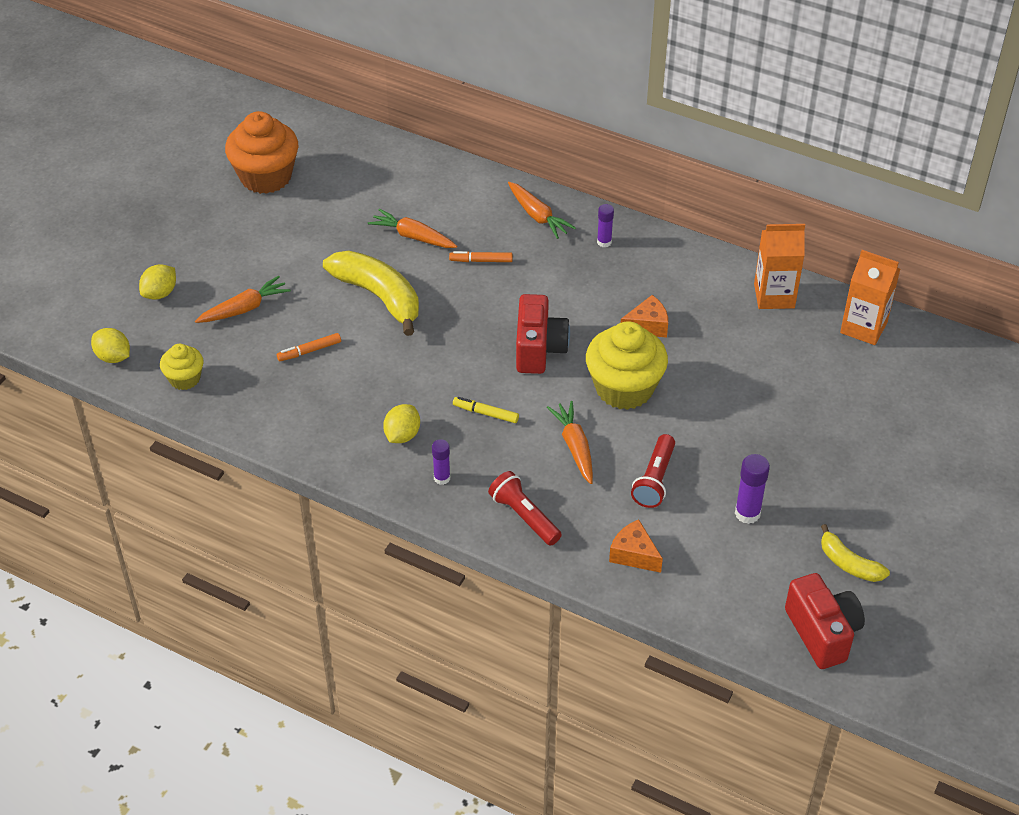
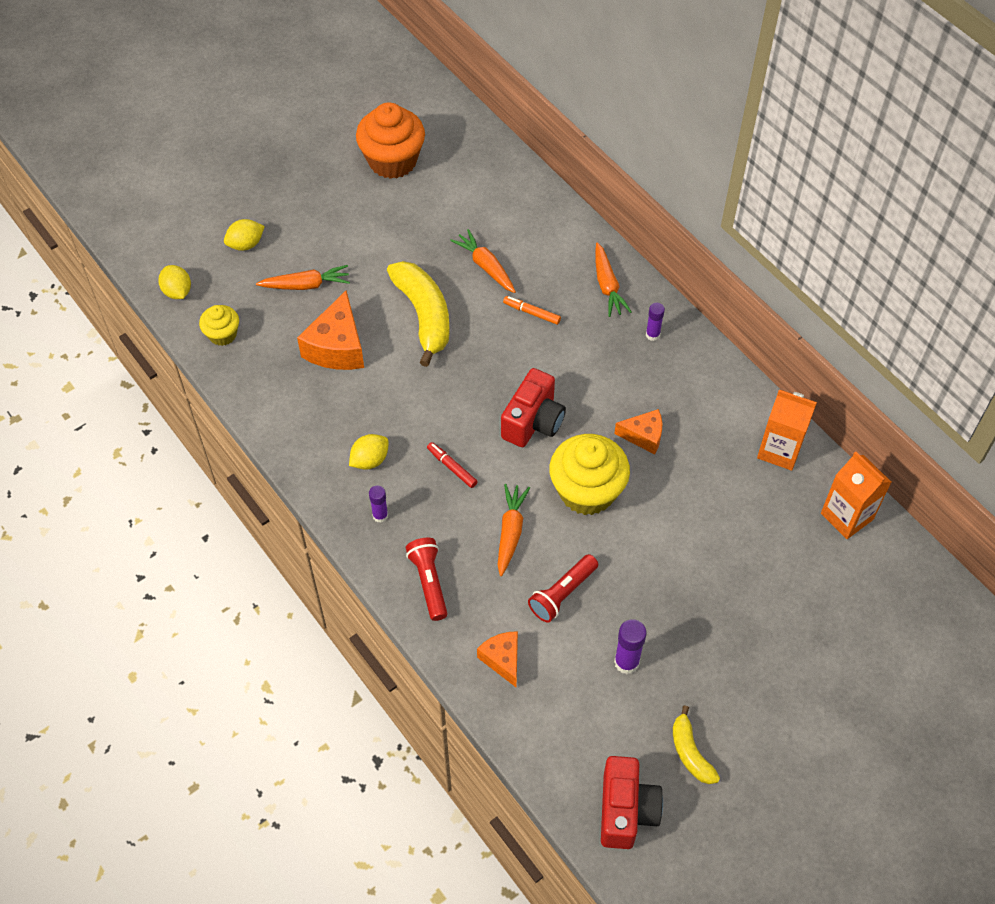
camera: 25 degrees right, 10 degrees up
orange marker [277,333,341,361] -> orange cheese [297,290,364,370]
yellow marker [453,397,519,423] -> red marker [427,442,478,488]

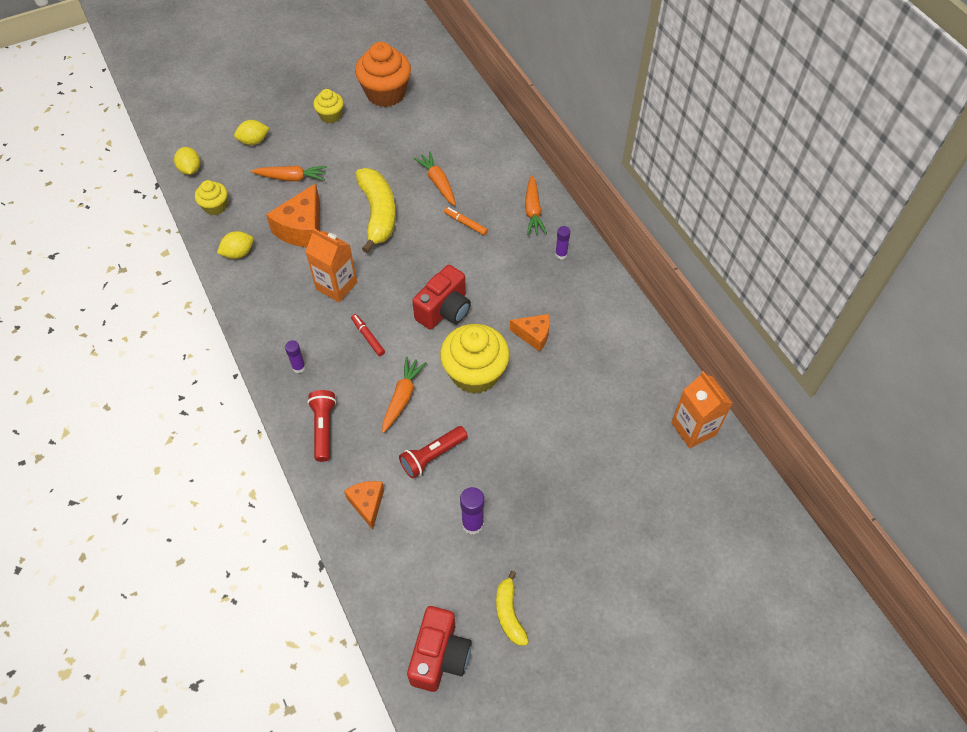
camera: 10 degrees right, 0 degrees up
yellow lemon [349,434,389,470] -> yellow lemon moved to [217,231,253,259]
orange carton [757,390,817,471] -> orange carton moved to [305,228,357,302]
none -> yellow cupcake [313,89,344,123]

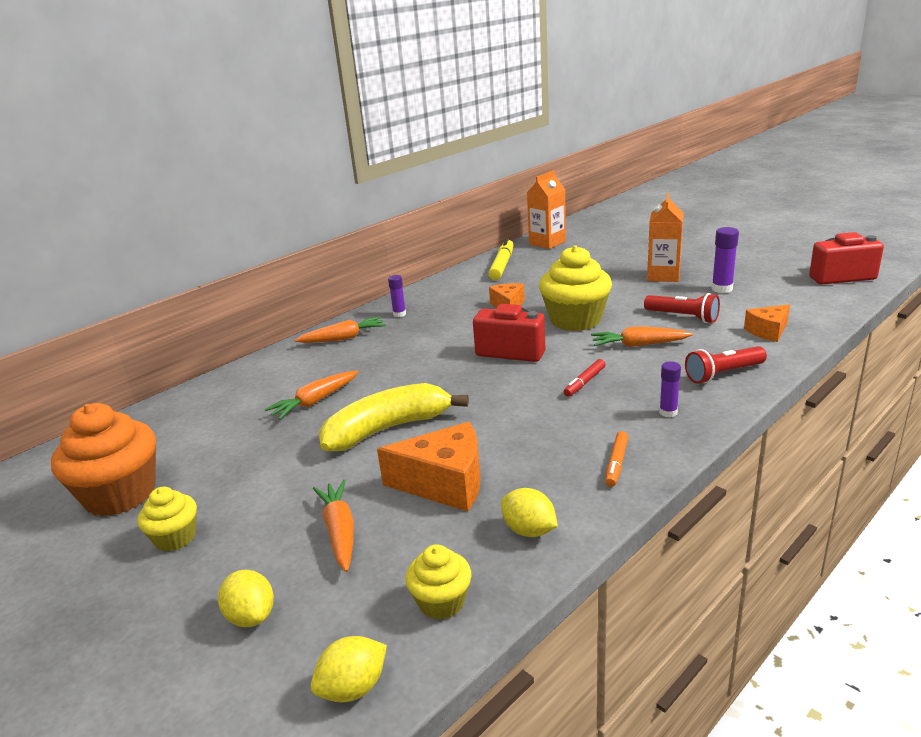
camera: 105 degrees left, 30 degrees down
orange carton [305,228,357,302] -> orange carton moved to [647,193,683,282]
orange marker [444,207,488,236] -> orange marker moved to [605,431,628,487]
yellow banana [496,571,529,645] -> none
none -> yellow marker [488,238,514,280]

